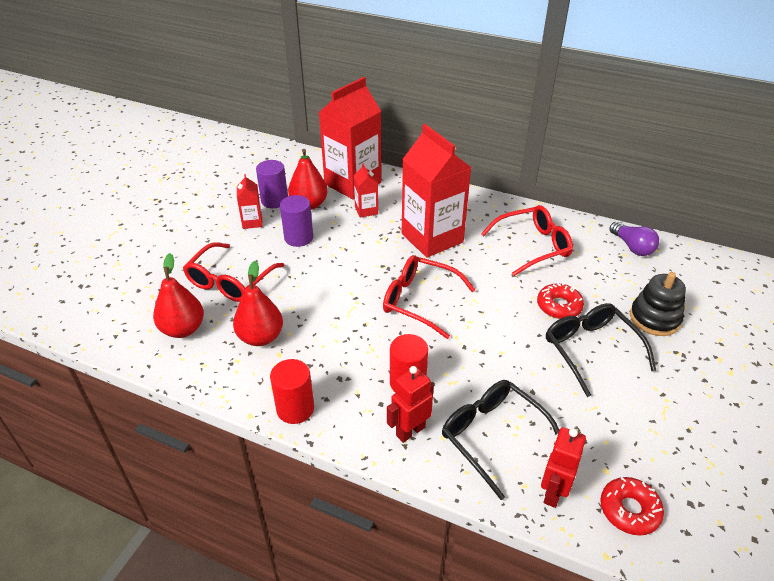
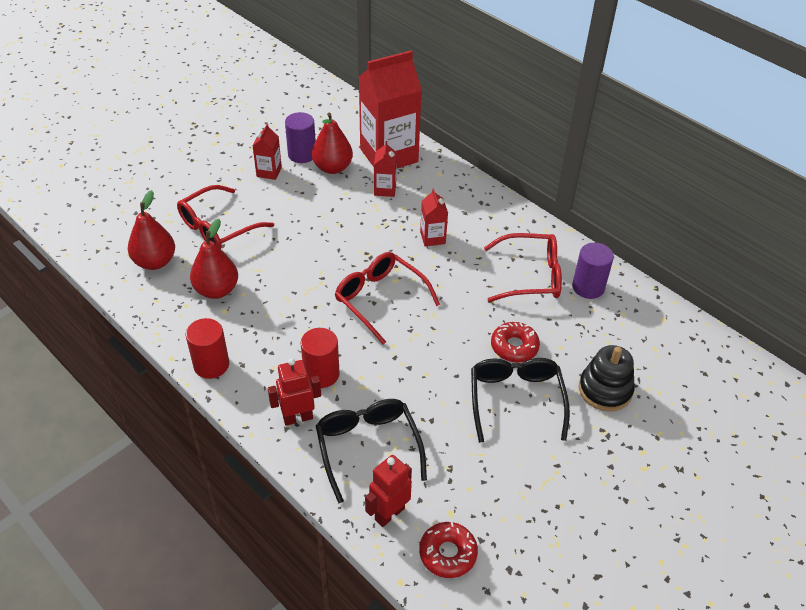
camera: 20 degrees right, 5 degrees up
purple cylinder [280,195,313,247] -> purple cylinder moved to [572,242,614,299]
red carton [402,124,471,258] -> red carton [420,189,448,246], size x0.45
purple light bulb [609,222,659,256] -> none

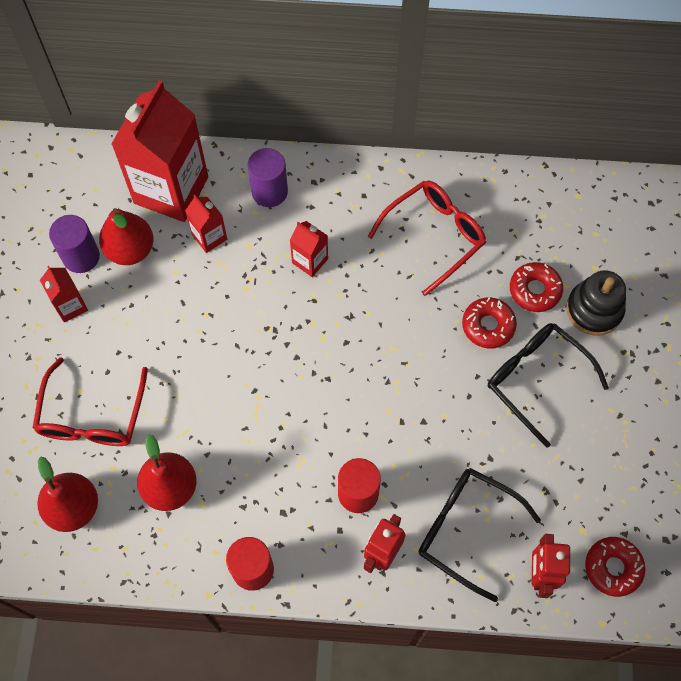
camera: 40 degrees left, 20 degrees up
red glasses [335,252,440,345] -> none
purple cylinder [572,242,614,299] -> purple cylinder moved to [247,148,288,207]
none -> red donut [510,262,563,312]

